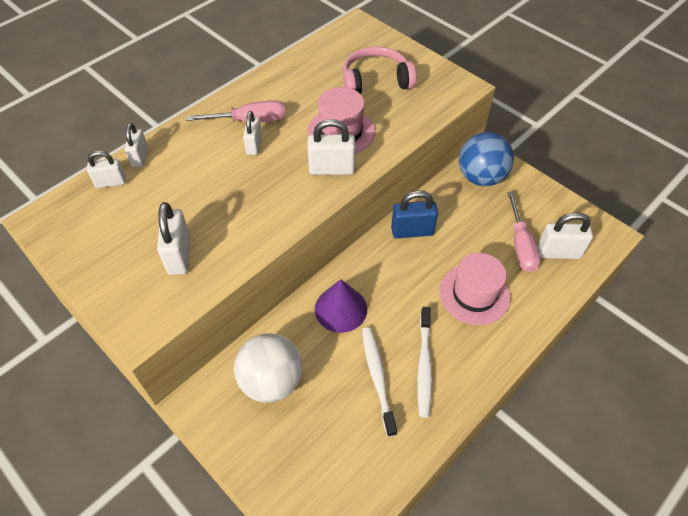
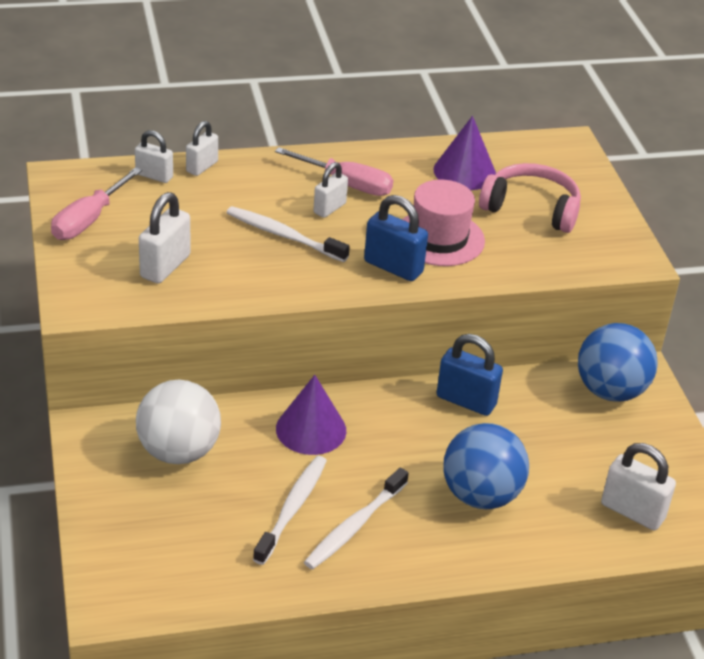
camera: 30 degrees right, 15 degrees down
white padlock [307,119,355,175] -> blue padlock [364,195,428,281]
pink hat [439,253,511,325] -> blue ball [443,423,529,509]
pink screwdriver [507,192,540,272] -> pink screwdriver moved to [51,167,142,240]
none -> white toothbrush [227,206,350,262]
none -> purple cone [433,116,496,190]

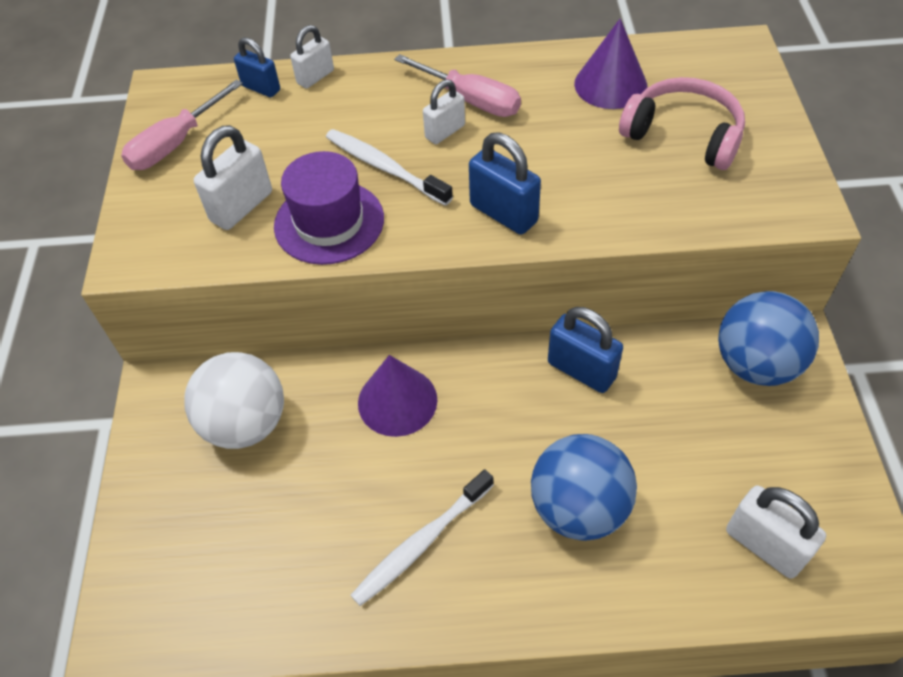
camera: 15 degrees right, 15 degrees up
white padlock [135,130,173,183] -> blue padlock [234,37,280,97]
white toothbrush [253,456,327,565] -> none
pink hat [402,180,485,266] -> none
none -> purple hat [274,151,384,265]

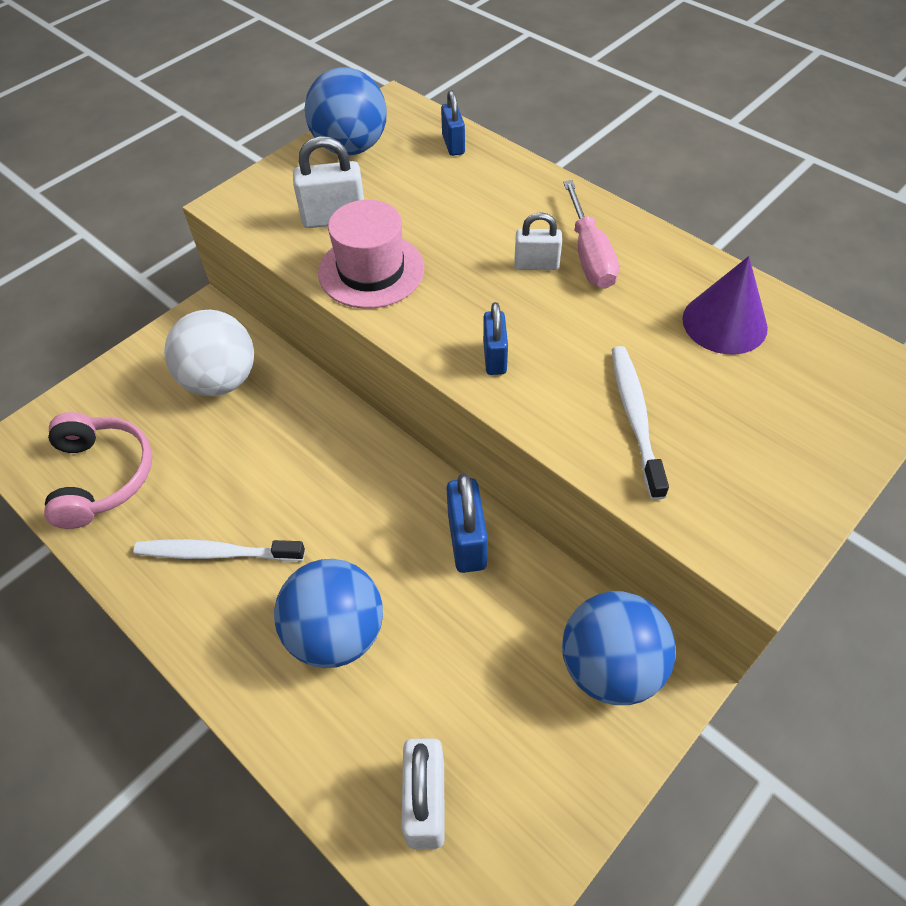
camera: 45 degrees right, 0 degrees up
pink screwdriver [121,79,243,170] -> blue ball [305,67,387,155]
purple hat [274,151,384,265] -> pink hat [318,200,424,309]
white padlock [290,25,334,89] -> none
white toothbrush [326,129,453,206] -> white toothbrush moved to [612,346,669,500]
purple cone [358,355,438,437] -> none
blue padlock [469,132,541,235] -> blue padlock [483,302,508,375], size x0.66
pink headphones [619,77,745,170] -> pink headphones moved to [44,412,152,529]

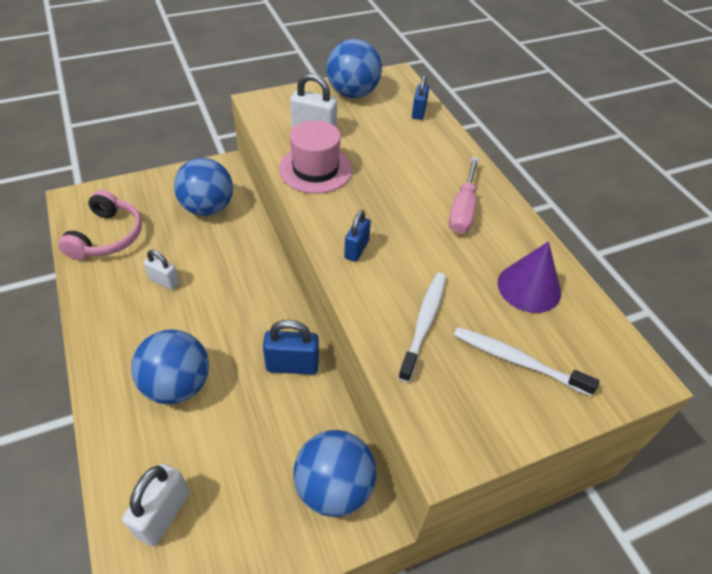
camera: 20 degrees right, 5 degrees down
white toothbrush [133,539,305,561] -> white toothbrush moved to [454,327,600,396]
white ball [164,310,254,396] -> blue ball [174,158,233,216]
blue padlock [447,473,488,573] -> blue padlock turned 75 degrees clockwise [263,320,319,375]
white padlock [515,212,562,270] -> white padlock moved to [143,250,180,290]

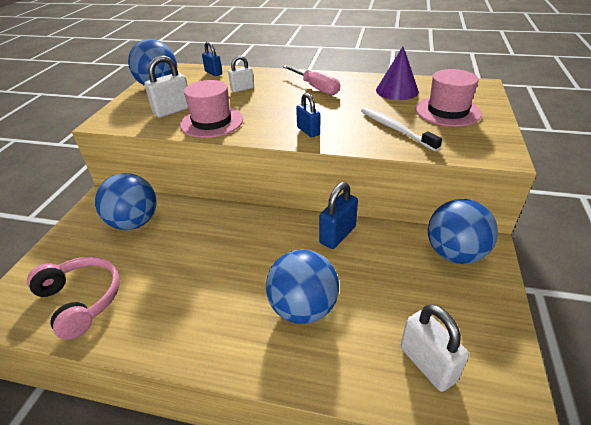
camera: 50 degrees left, 10 degrees down
white padlock [143,250,180,290] -> white padlock moved to [228,56,254,92]
white toothbrush [454,327,600,396] -> pink hat [416,69,482,127]

